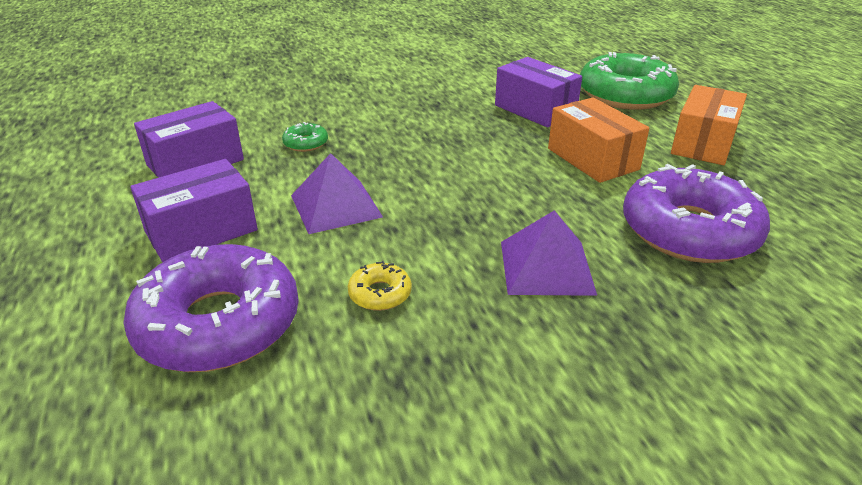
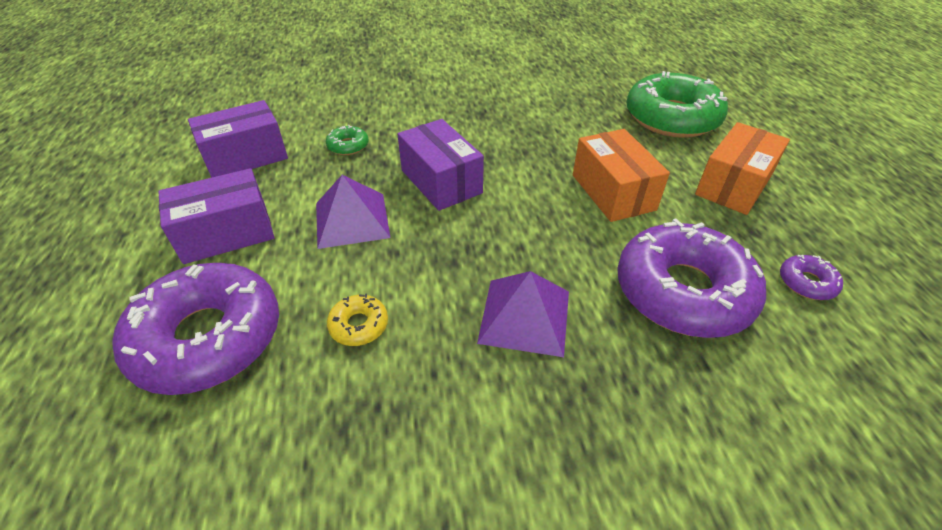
camera: 10 degrees right, 10 degrees up
purple box [495,57,582,127] -> purple box moved to [397,119,484,211]
none -> purple donut [780,255,843,300]

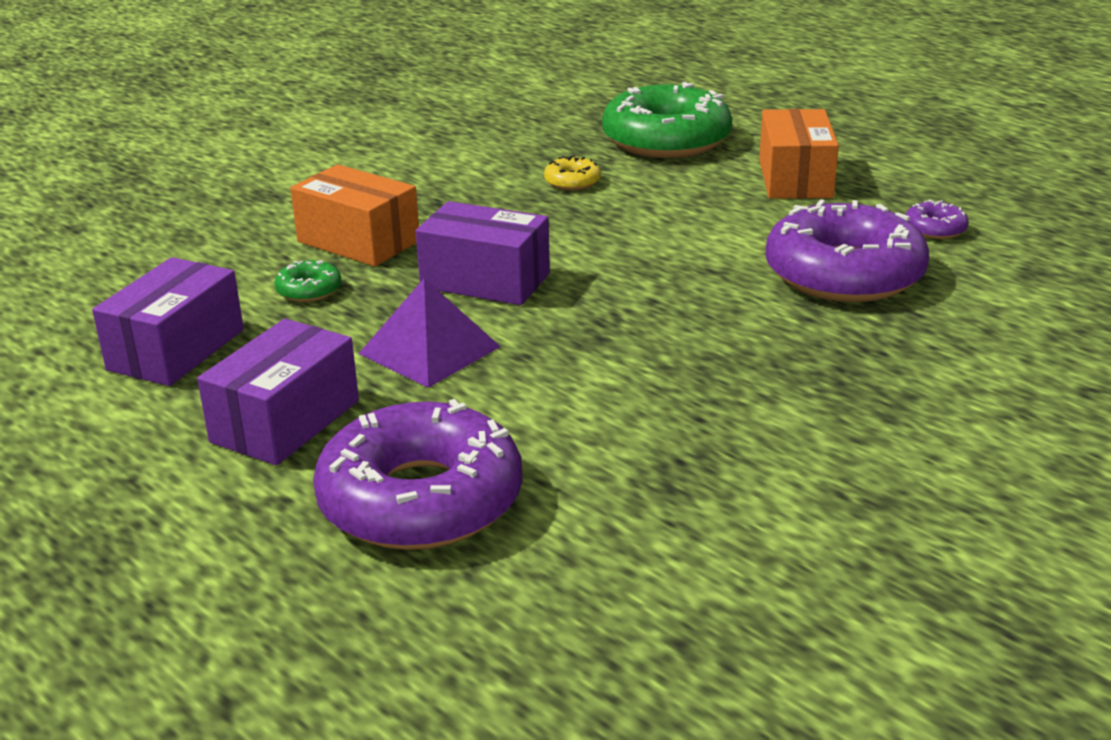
camera: 35 degrees left, 15 degrees down
yellow donut [327,294,388,346] -> yellow donut moved to [544,155,601,190]
purple pyramid [477,271,569,357] -> none
orange box [573,129,670,222] -> orange box moved to [290,164,419,267]

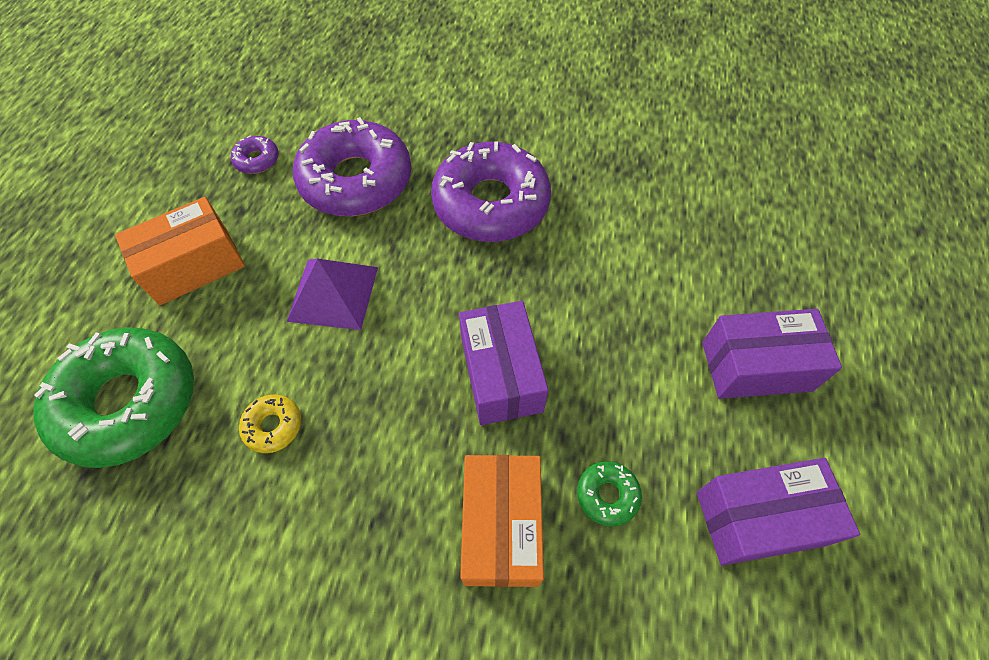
camera: 125 degrees left, 30 degrees up
purple donut [313,399,523,550] -> purple donut moved to [431,142,551,242]
purple pyramid [359,278,501,388] -> purple pyramid moved to [287,259,378,330]

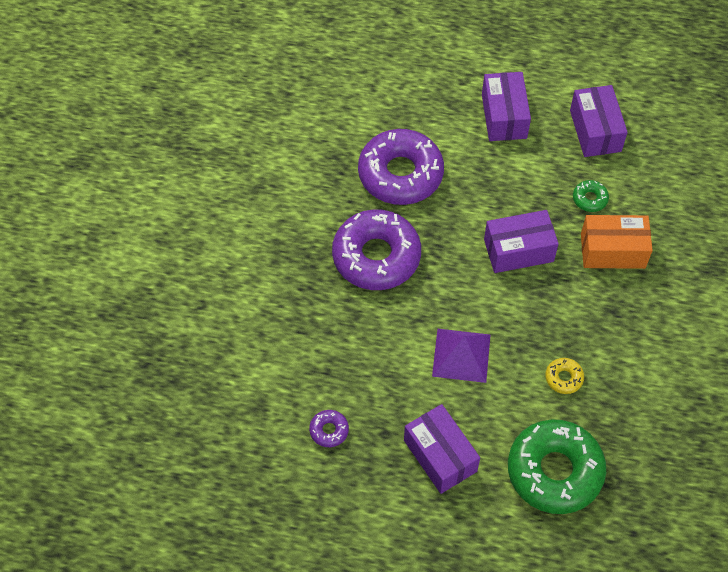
camera: 90 degrees left, 0 degrees up
orange box [115,197,245,306] -> purple box [404,404,480,494]
purple donut [293,117,411,216] -> purple donut moved to [358,129,444,205]

